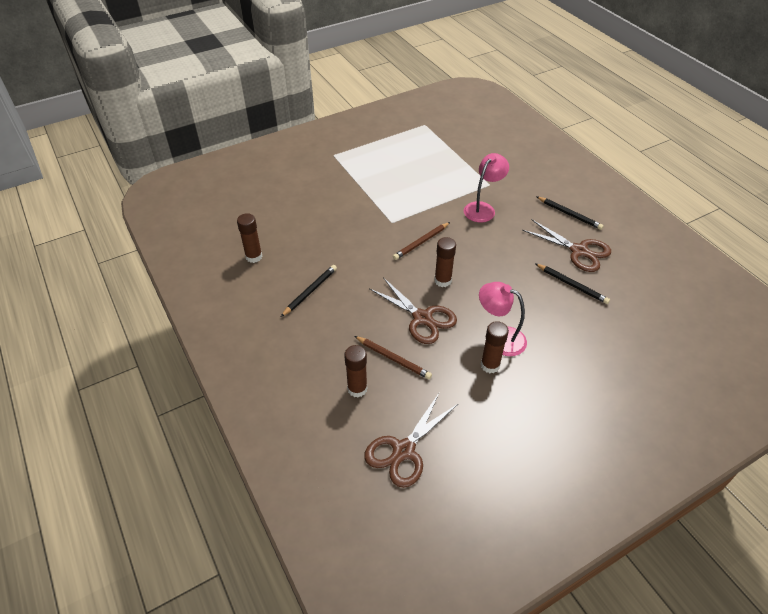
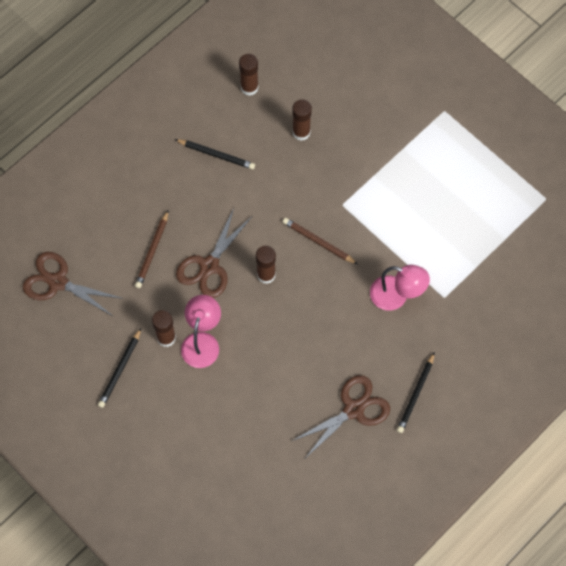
camera: 75 degrees right, 20 degrees up
brown glue stick [344,345,367,397] -> brown glue stick moved to [292,99,312,141]
brown scissors [522,220,611,272] -> brown scissors turned 150 degrees counterclockwise [292,375,390,457]
black pencil [535,263,610,304] -> black pencil moved to [98,328,141,408]

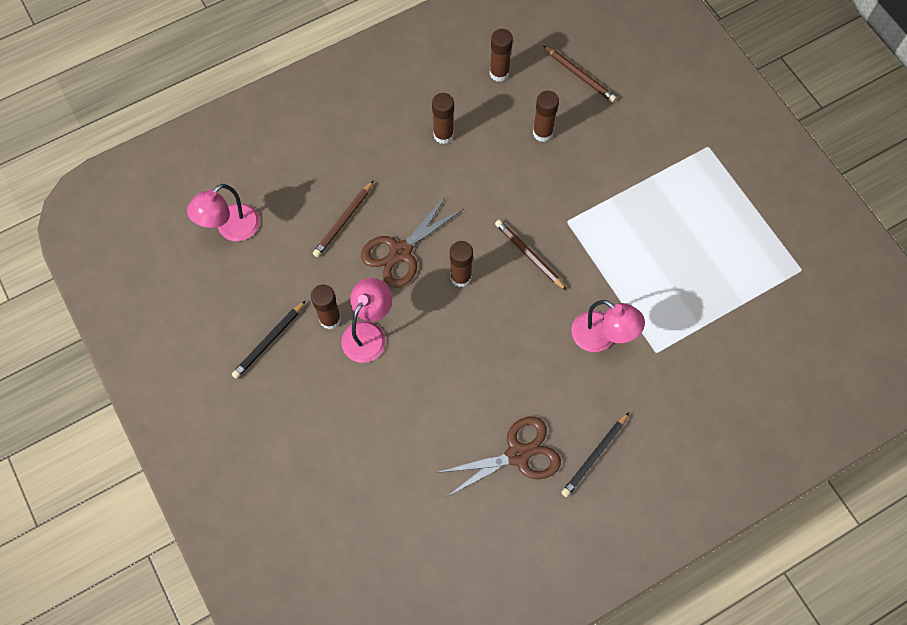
camera: 15 degrees right, 0 degrees up
brown scissors [23,252,123,317] -> pink lamp [187,184,260,241]
black pencil [175,139,255,170] -> brown glue stick [432,93,454,144]
none -> brown pencil [543,46,617,102]

